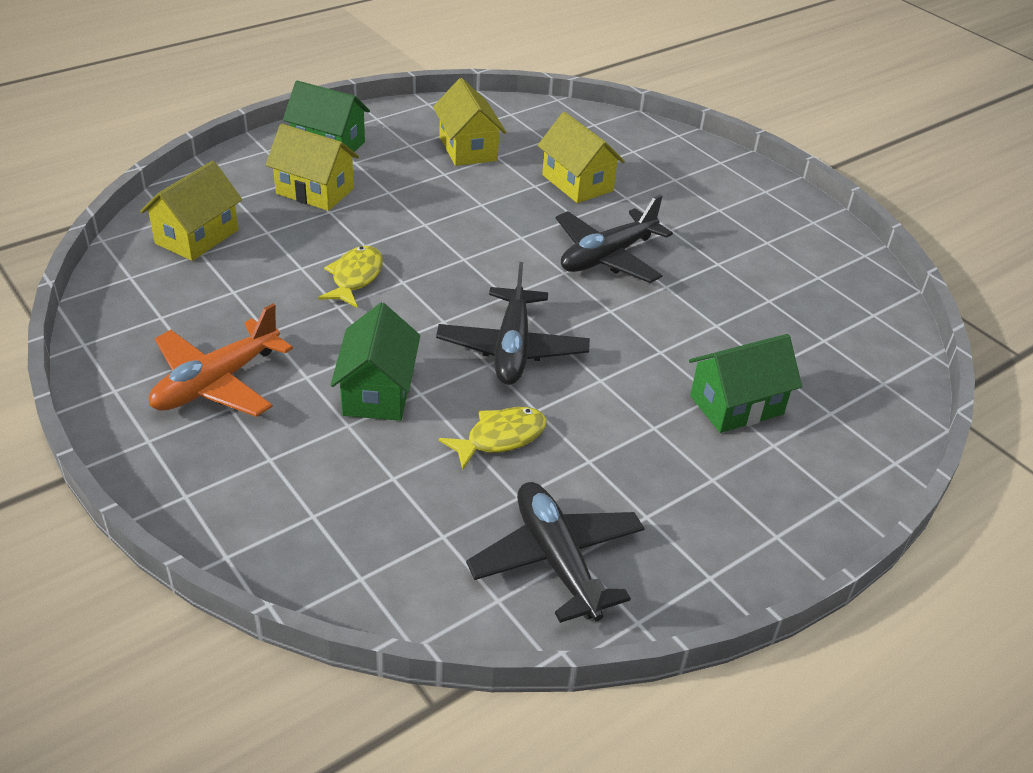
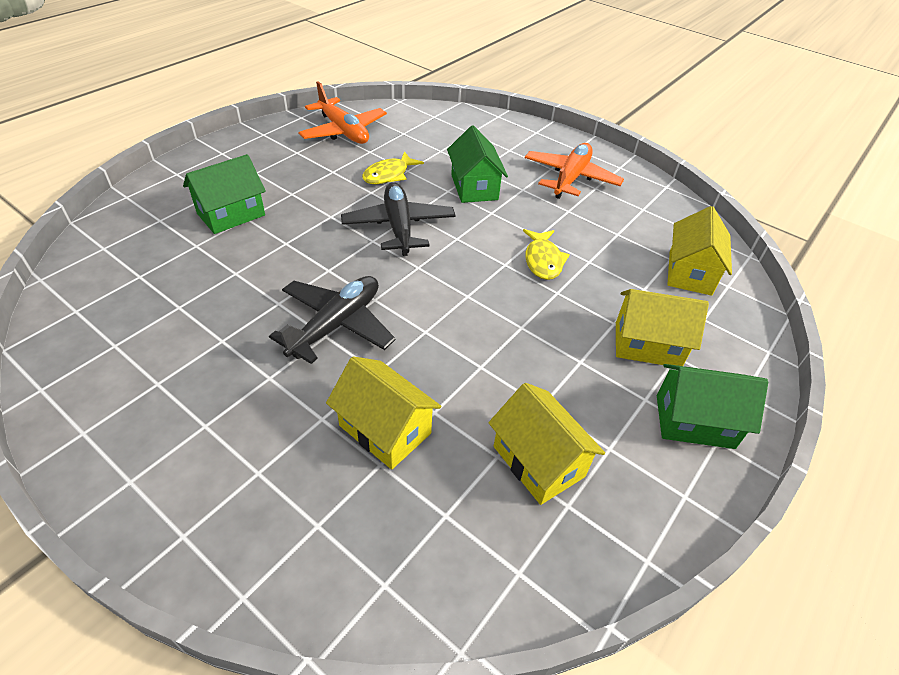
camera: 165 degrees right, 5 degrees up
black plane [466,482,645,623] -> orange plane [298,81,387,144]

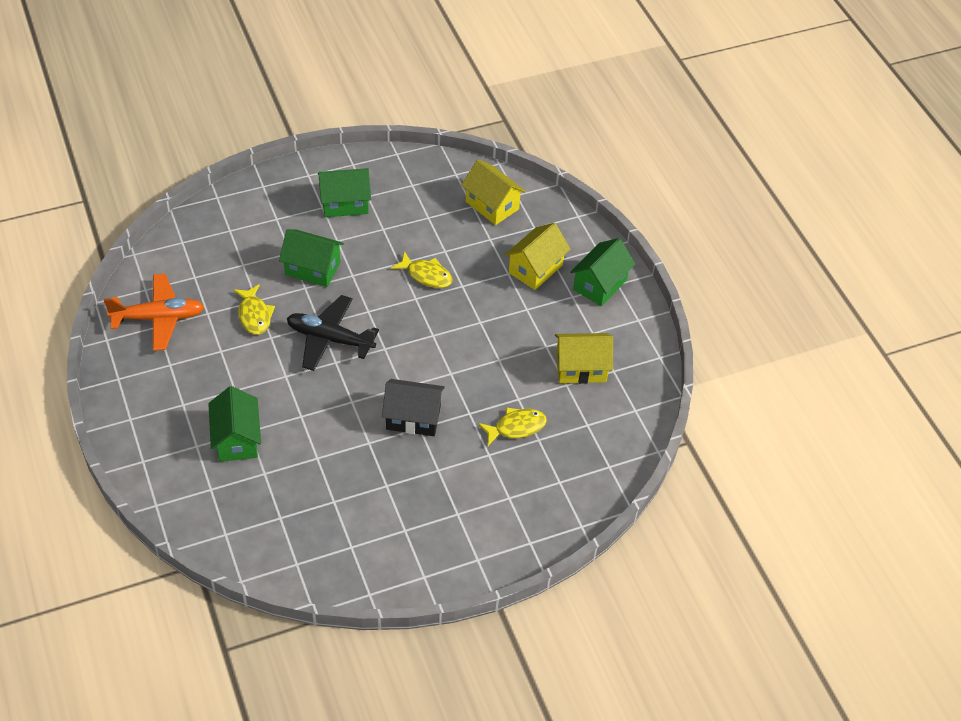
camera: 60 degrees left, 5 degrees up
black plane [269,276,396,364] -> black house [382,379,445,436]
yellow house [326,356,442,469] -> yellow fish [478,407,547,446]
orange plane [525,143,624,199] -> green house [318,168,371,217]

